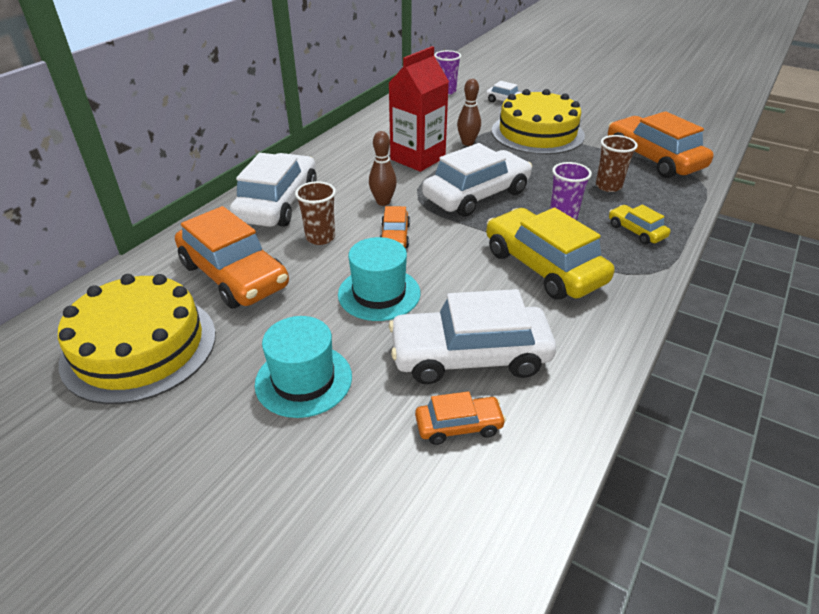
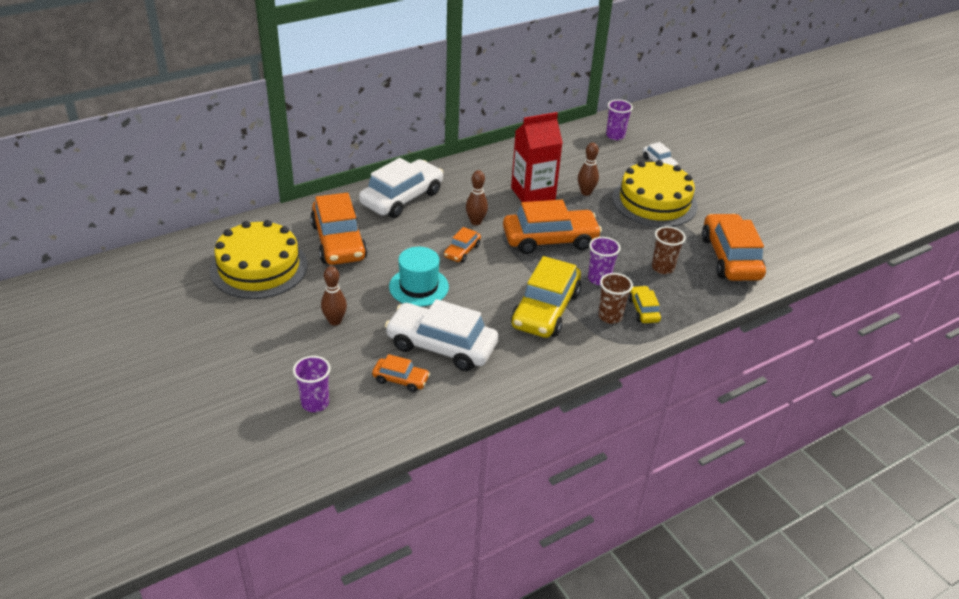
camera: 25 degrees right, 0 degrees up
turquoise hat [255,316,352,418] -> brown bowling pin [321,266,347,326]
brown cup [295,181,336,245] -> brown cup moved to [598,273,633,324]
white car [422,143,532,217] -> orange car [503,200,602,254]
yellow car [486,208,614,300] -> yellow car turned 150 degrees counterclockwise [511,256,581,338]
none -> purple cup [293,356,331,412]

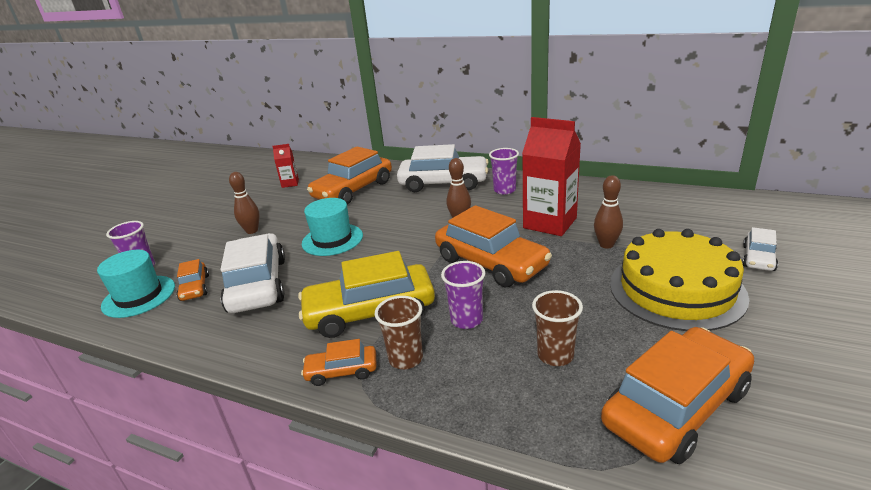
camera: 60 degrees right, 10 degrees down
yellow cake [210,220,307,299] -> red carton [272,144,299,188]
orange car [444,227,481,263] -> orange car moved to [301,339,377,386]
purple cup [606,100,633,140] -> purple cup moved to [489,148,519,195]
yellow car [628,286,661,323] -> none
none -> turquoise hat [97,250,175,318]

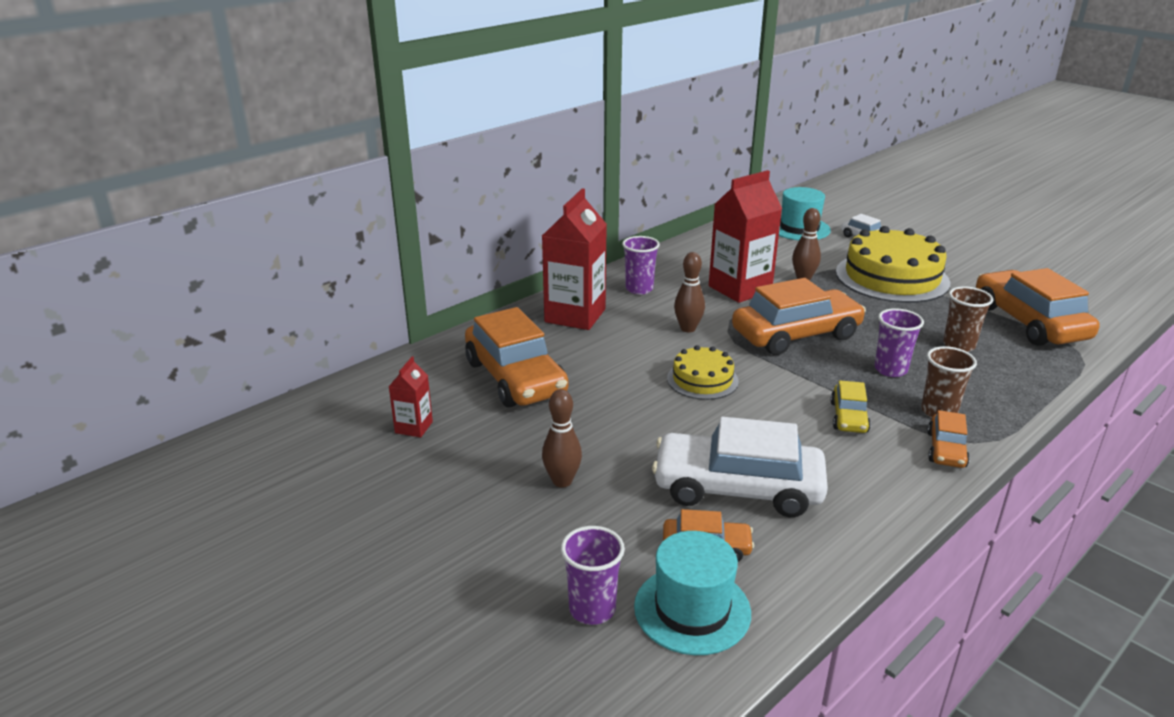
camera: 70 degrees left, 0 degrees up
yellow car [298,251,435,338] -> yellow car [830,380,871,433], size x0.49
turquoise hat [302,198,363,256] -> turquoise hat moved to [779,187,831,240]
white car [397,144,489,192] -> red carton [542,188,607,330]
none -> yellow cake [667,345,739,400]

